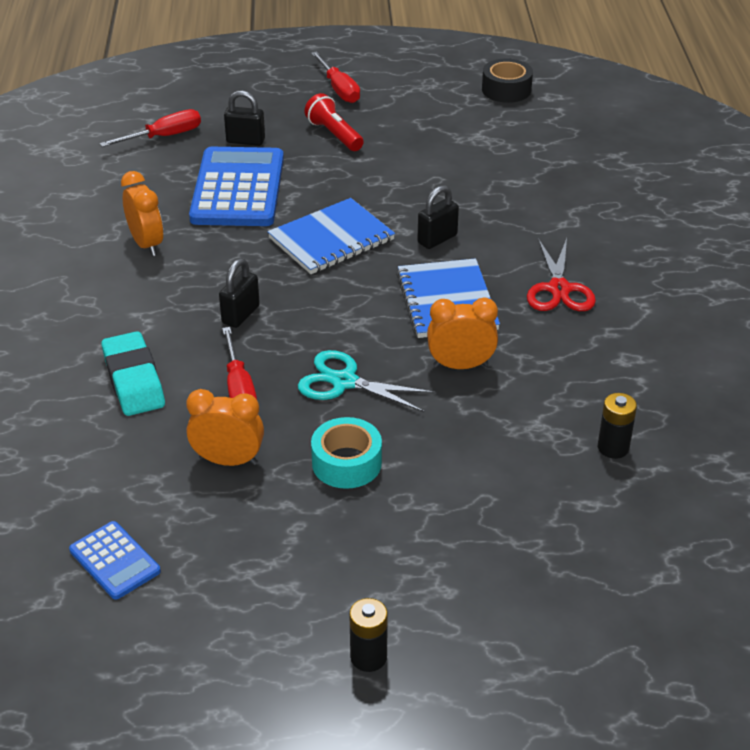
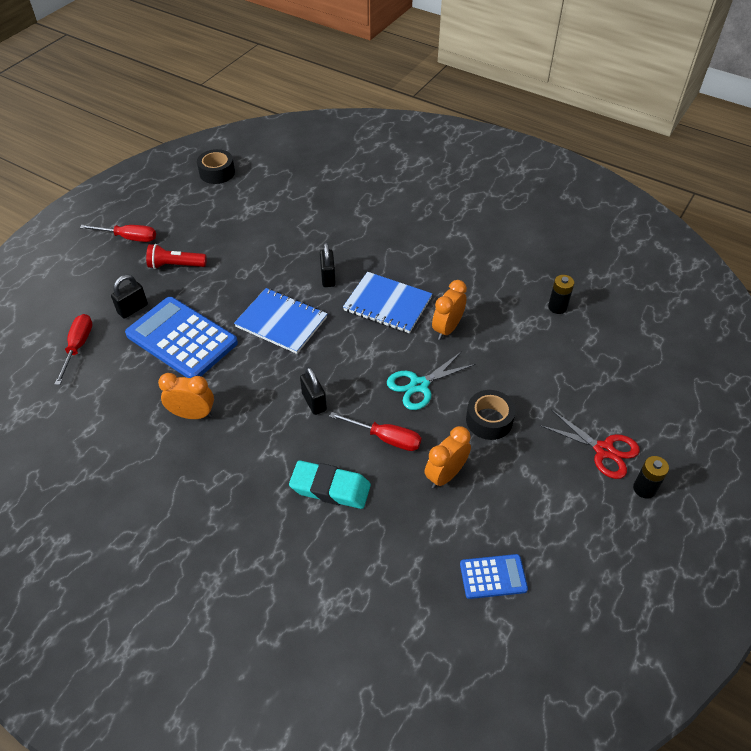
camera: 55 degrees left, 10 degrees up
blue notebook [268,198,395,274] -> blue notebook turned 60 degrees counterclockwise [234,288,327,354]
turquoise tape [311,417,382,489] -> black tape [466,390,516,440]
red scissors [527,238,596,311] -> red scissors moved to [540,409,640,479]

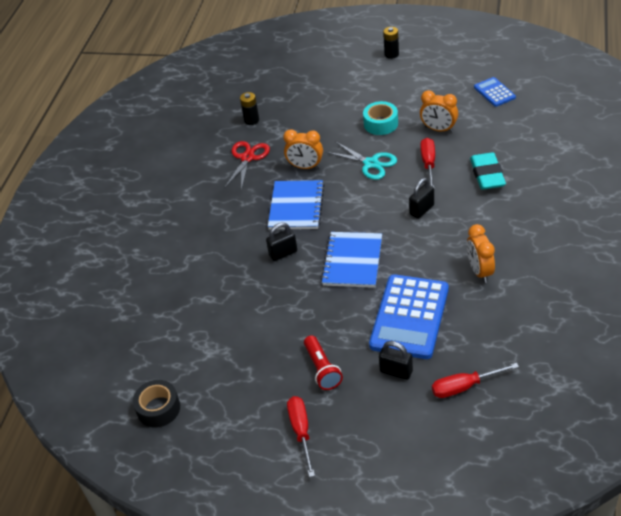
camera: 105 degrees left, 5 degrees down
black tape [466,390,516,440] -> turquoise tape [363,101,398,135]
red scissors [540,409,640,479] -> red scissors moved to [224,141,270,190]

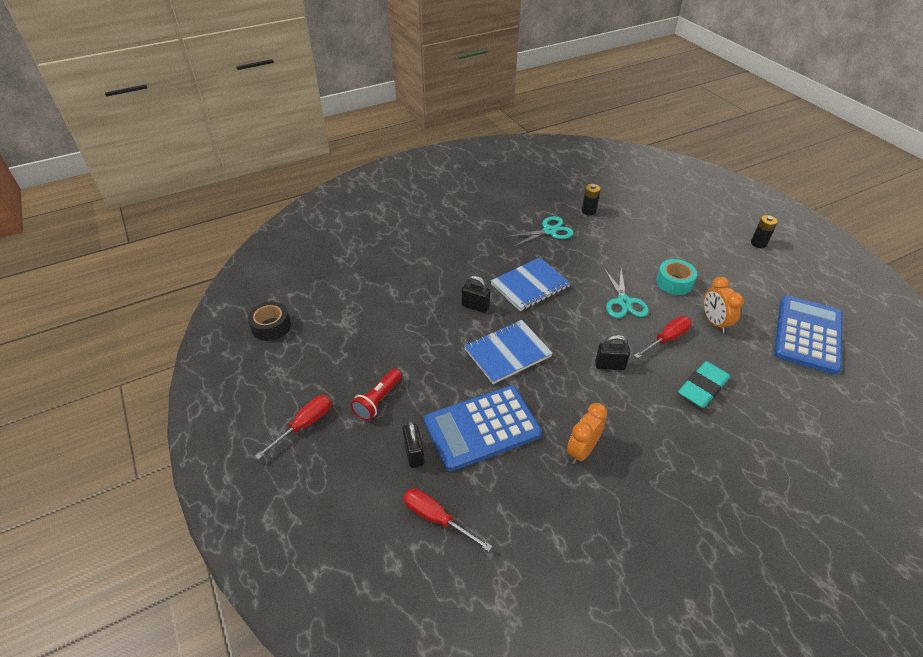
camera: 45 degrees right, 0 degrees up
red scissors [224,141,270,190] -> turquoise scissors [506,216,574,247]
orange clock [283,129,323,169] -> none
blue calculator [474,77,516,107] -> blue calculator [774,296,843,374], size x2.00

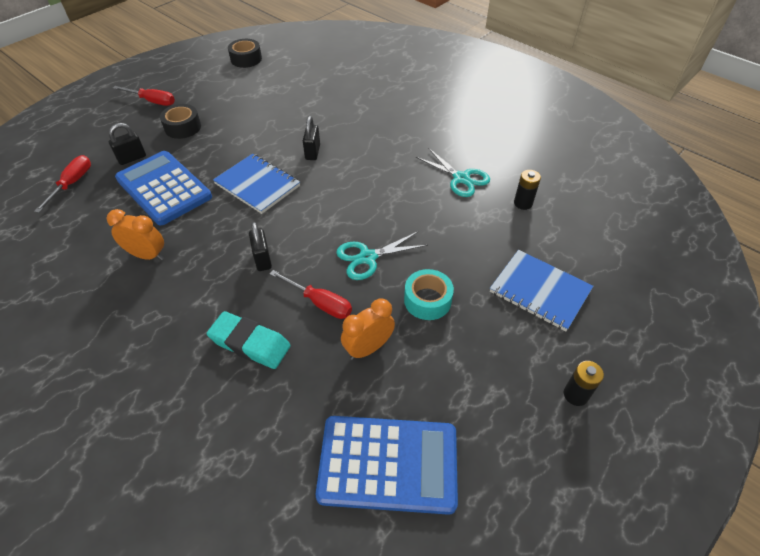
camera: 70 degrees right, 5 degrees up
red flashlight [351,368,402,421] -> black tape [160,104,201,139]
blue notebook [491,258,571,311] -> blue notebook moved to [490,250,593,331]

